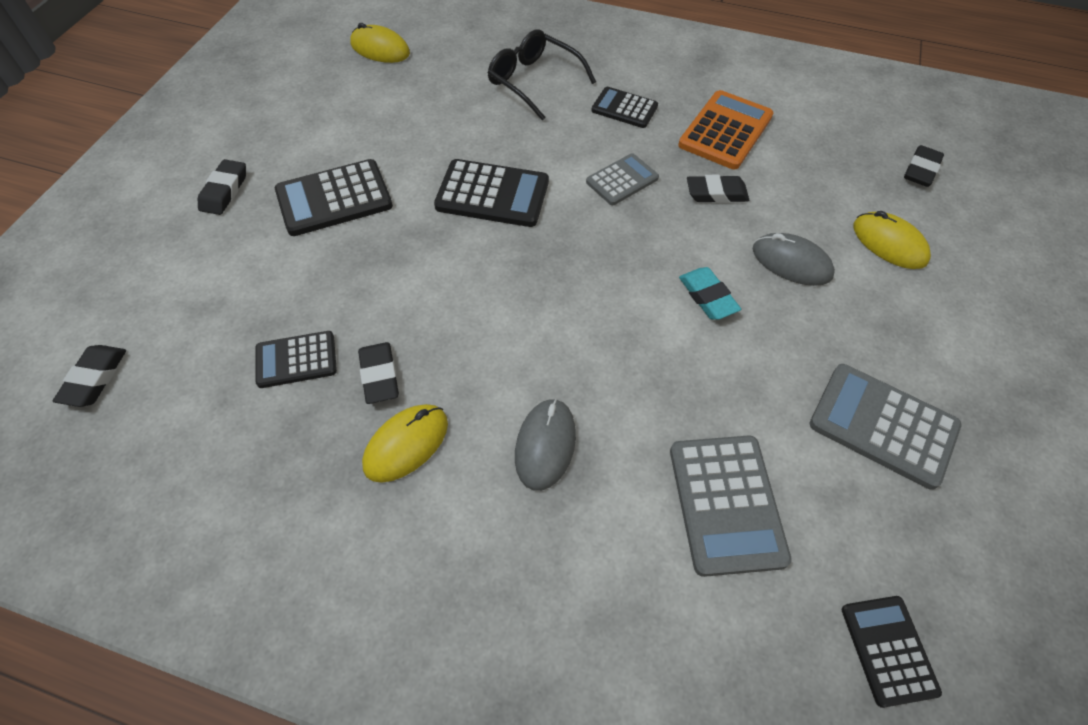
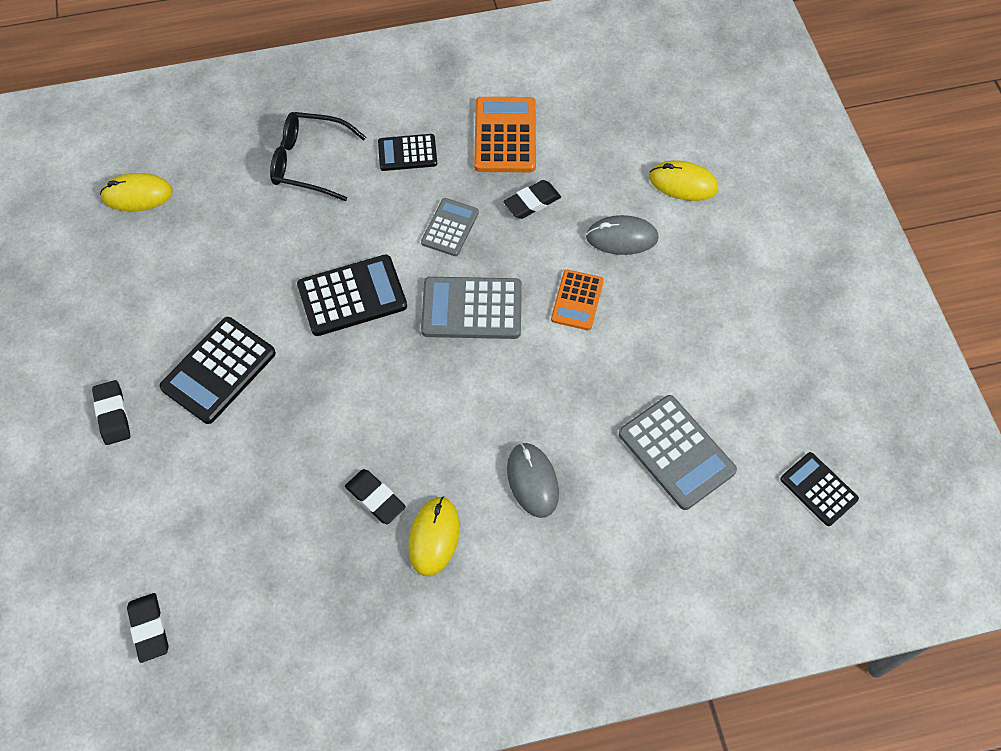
camera: 30 degrees left, 5 degrees up
black calculator [256,331,337,388] -> none
turquoise eraser [679,267,741,320] -> orange calculator [551,270,604,330]
grey calculator [809,364,962,490] -> grey calculator moved to [421,277,522,339]
black eraser [904,145,944,187] -> none

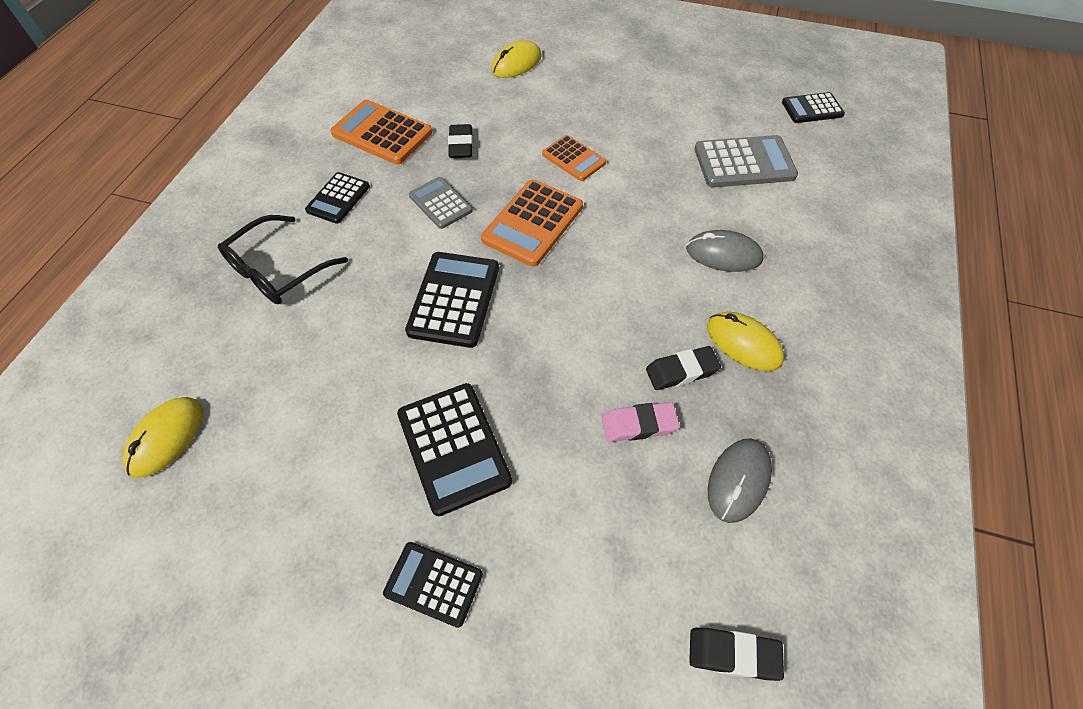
camera: 60 degrees left, 5 degrees down
black eraser [92,380,130,445] -> black calculator [383,542,483,628]
grey calculator [421,277,522,339] -> orange calculator [481,179,583,267]
grey mouse [586,215,659,255] -> grey mouse moved to [708,438,772,523]
none -> pink eraser [602,402,680,442]

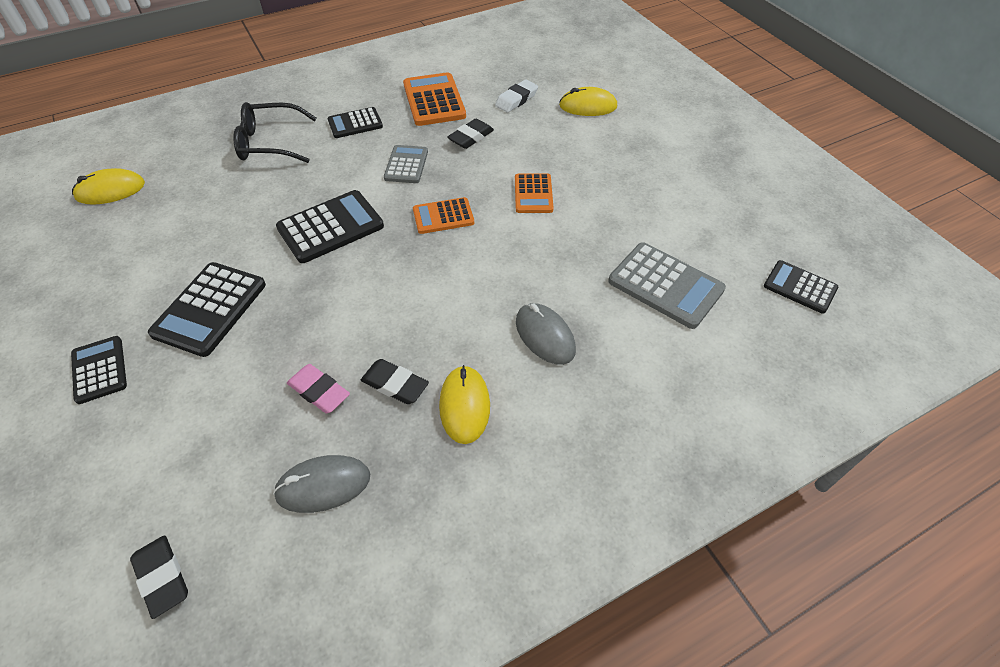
camera: 45 degrees right, 5 degrees down
orange calculator [481,179,583,267] -> orange calculator [413,197,474,234], size x0.63
none -> white eraser [495,80,538,113]

